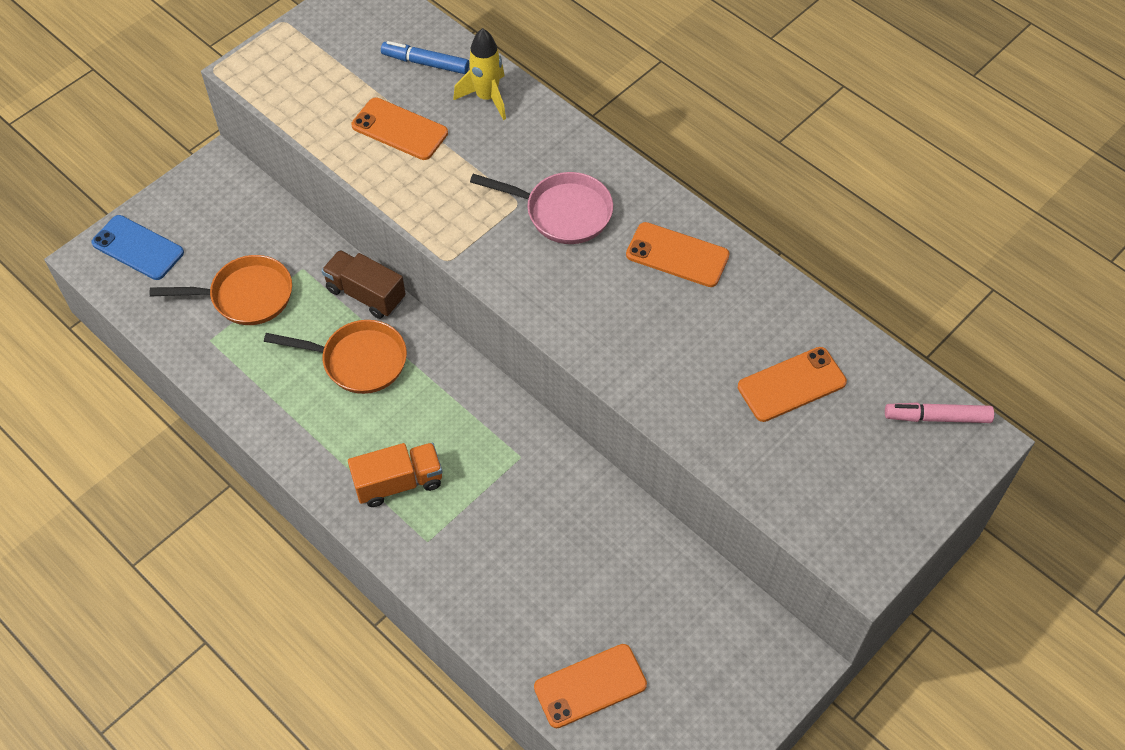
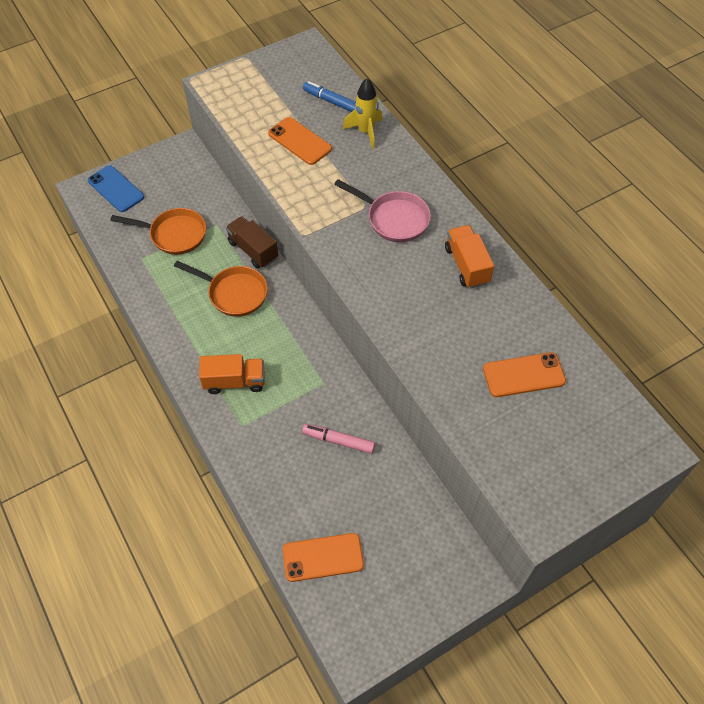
camera: 15 degrees right, 0 degrees up
orange phone [626,222,730,287] -> orange truck [445,225,494,288]
pink marker [885,402,994,423] -> pink marker moved to [302,424,375,454]

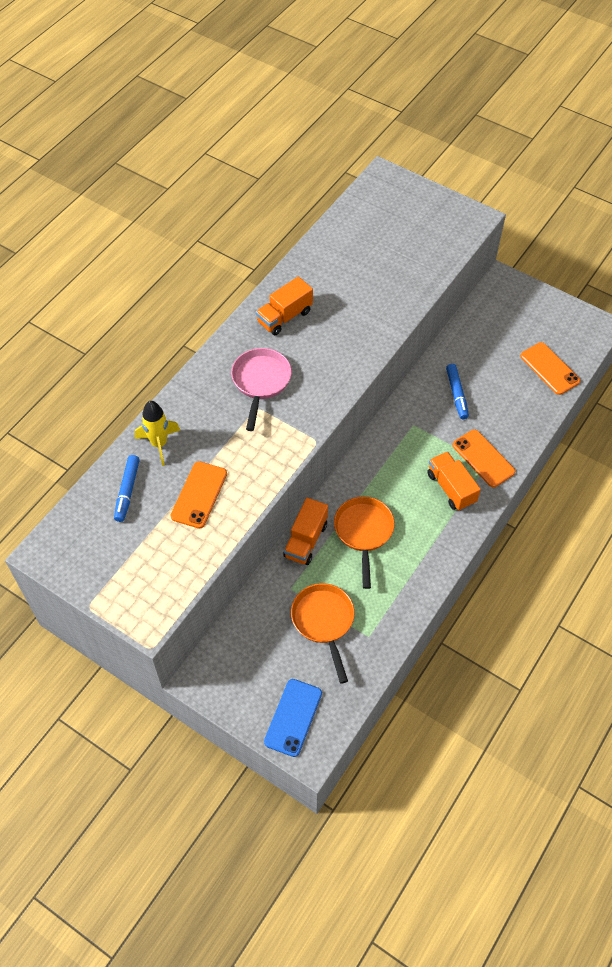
camera: 115 degrees left, 0 degrees up
brown truck [226,216,278,269] -> orange truck [283,498,328,565]
pink marker [302,424,375,454] -> blue marker [446,364,469,419]
orange phone [483,352,566,397] -> orange phone moved to [453,429,515,487]

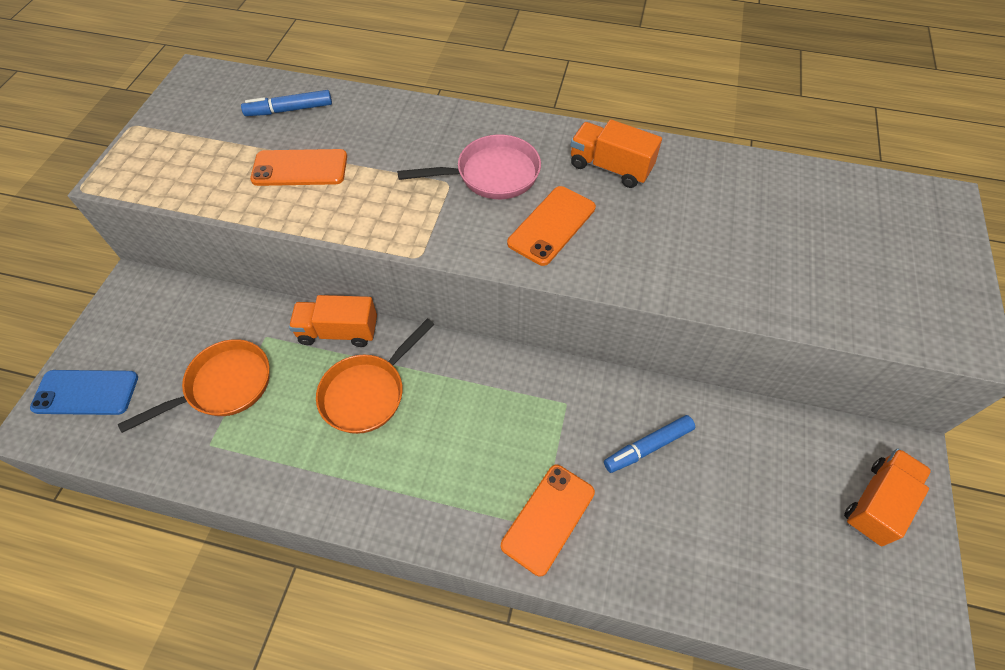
camera: 70 degrees right, 0 degrees up
yellow rocket [135,401,180,466] -> none
orange pan [334,496,395,589] -> orange pan turned 150 degrees clockwise [316,319,434,434]
orange truck [427,451,481,511] -> orange truck moved to [844,449,931,546]
orange phone [520,342,580,395] -> orange phone moved to [507,186,596,266]

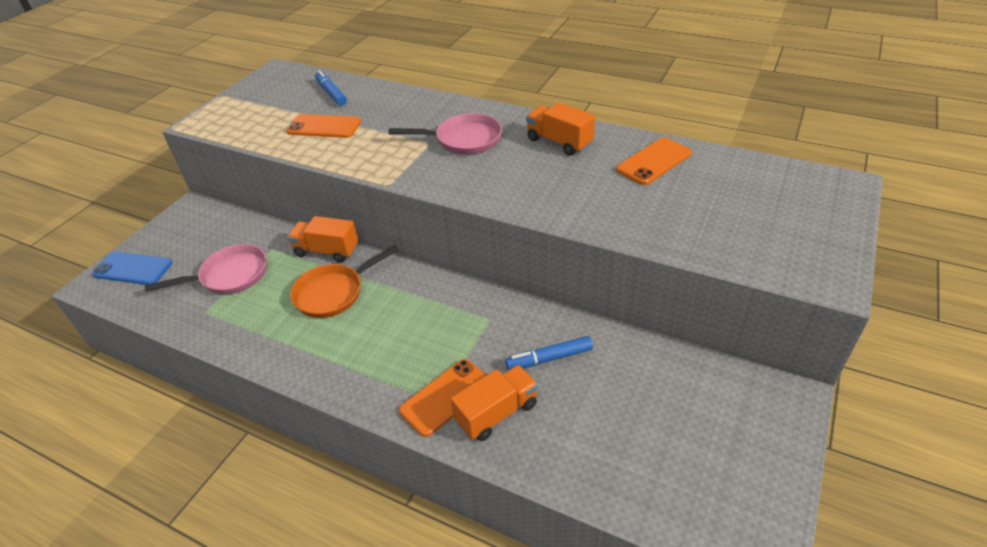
camera: 15 degrees right, 15 degrees down
orange pan [118,339,270,433] -> pink pan [145,244,267,294]
blue marker [241,90,332,116] -> blue marker turned 60 degrees clockwise [315,70,347,106]
orange phone [507,186,596,266] -> orange phone moved to [616,137,692,185]
orange truck [844,449,931,546] -> orange truck moved to [450,365,538,441]

